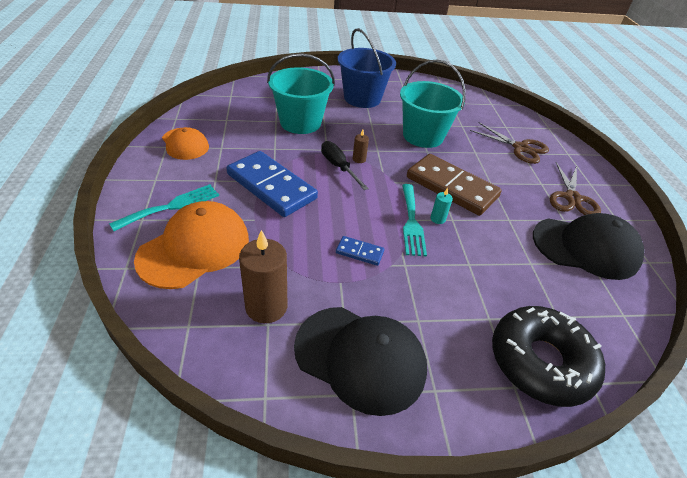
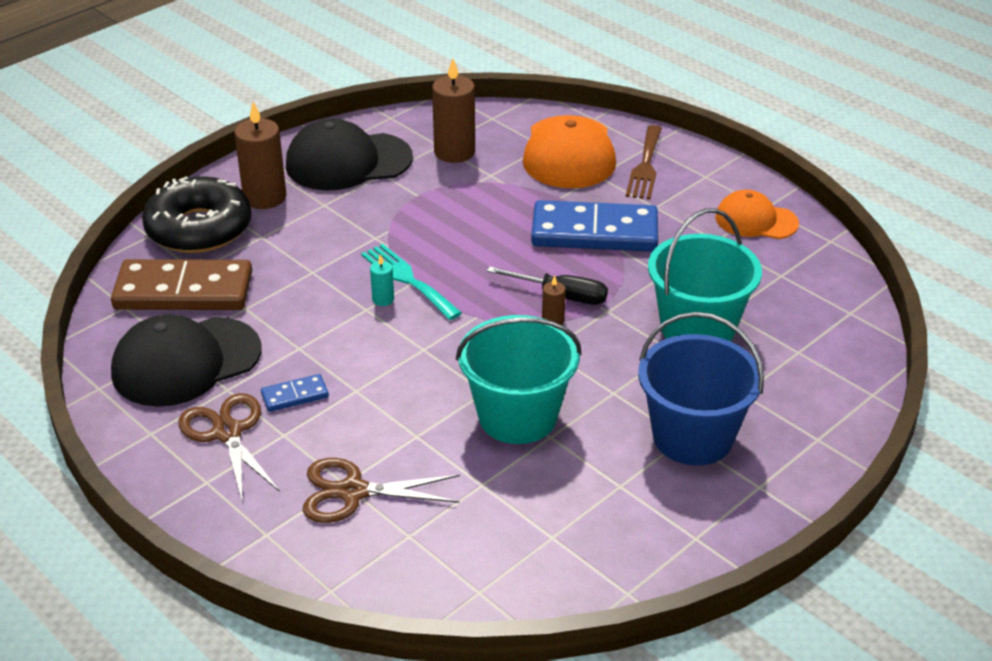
camera: 145 degrees right, 5 degrees down
turquoise fork [109,184,219,231] -> brown fork [626,125,662,200]
blue domino [336,236,384,266] -> blue domino moved to [261,374,329,412]
brown domino [407,154,502,216] -> brown domino moved to [111,259,252,310]
none -> brown candle [234,101,286,209]

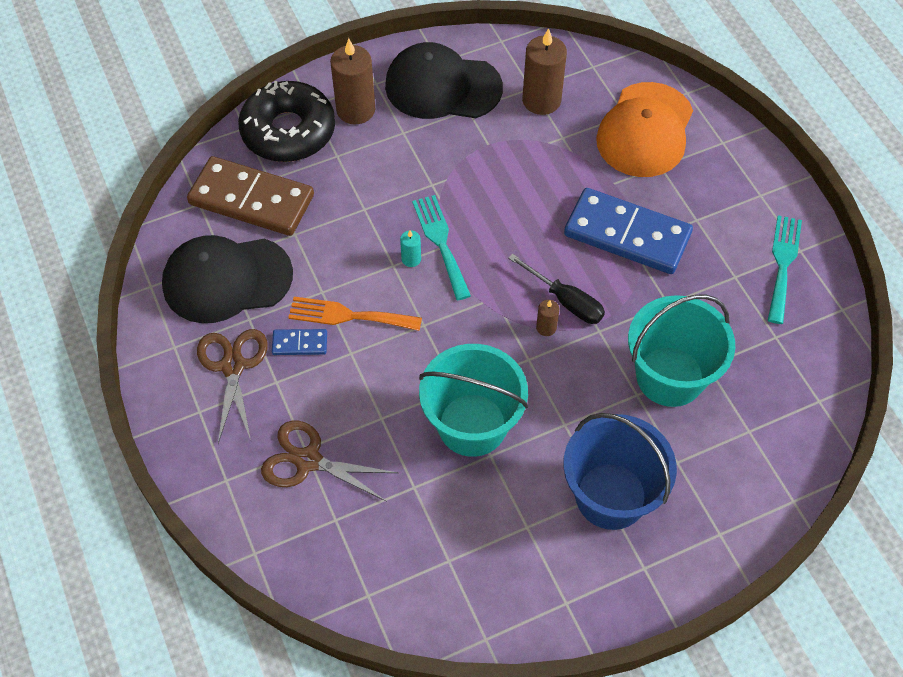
camera: 20 degrees right, 20 degrees up
brown fork [626,125,662,200] -> none
orange cap [715,190,799,239] -> turquoise fork [768,215,802,324]
none -> orange fork [288,297,422,331]

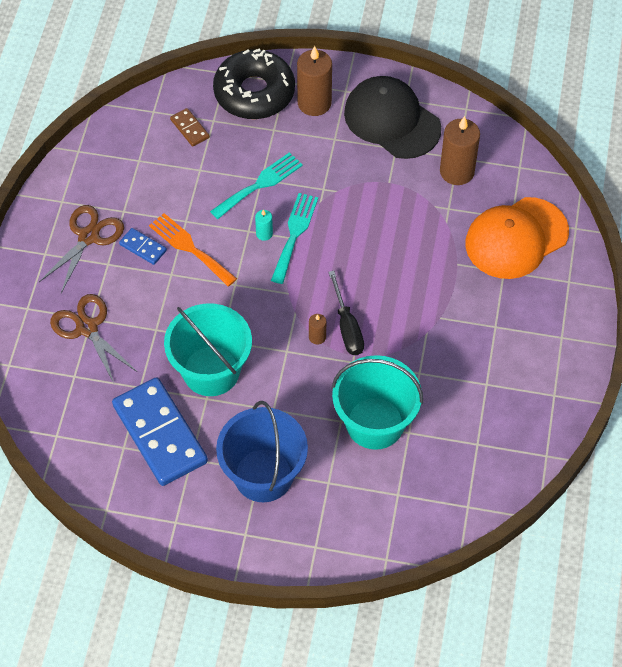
camera: 35 degrees right, 0 degrees up
black cap [162,235,293,323] -> none
brown domino [187,156,314,236] -> brown domino [170,108,210,147], size x0.44
blue domino [564,188,693,274] -> blue domino moved to [112,377,208,486]
turquoise fork [768,215,802,324] -> turquoise fork moved to [210,152,303,219]

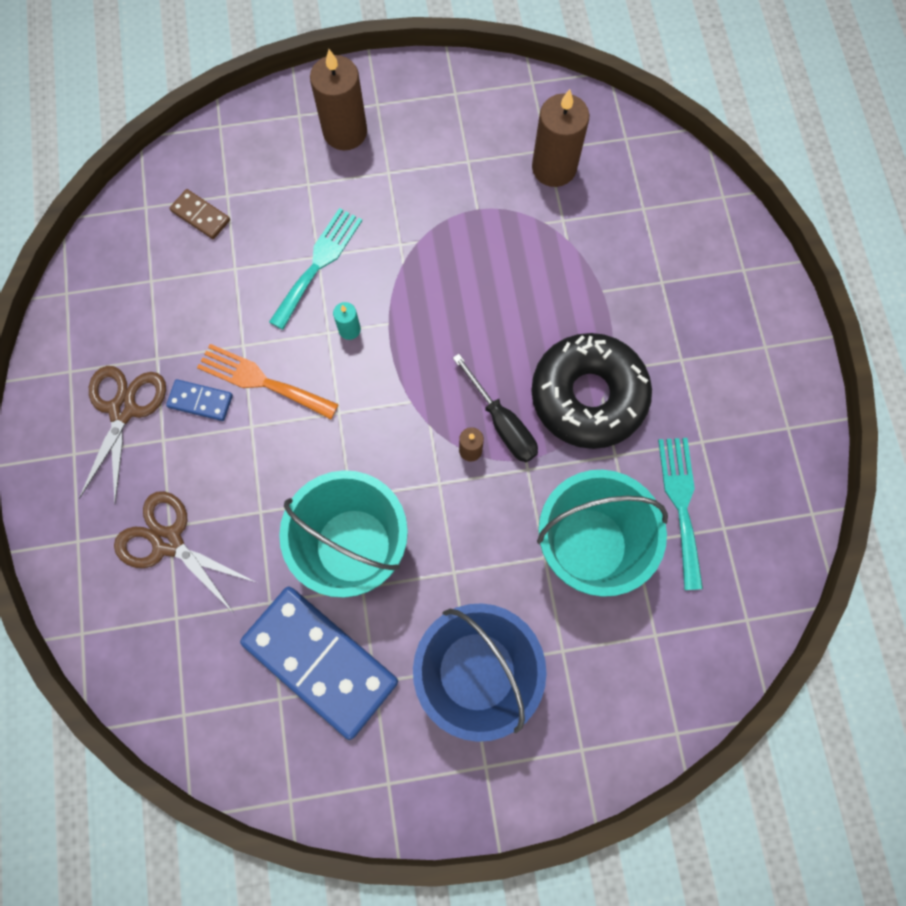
camera: 20 degrees left, 15 degrees up
black donut [213,48,295,119] -> black donut moved to [531,333,652,449]
turquoise fork [271,193,318,284] -> turquoise fork moved to [658,438,703,590]
black cap [344,76,441,159] -> none
orange cap [465,197,569,279] -> none

